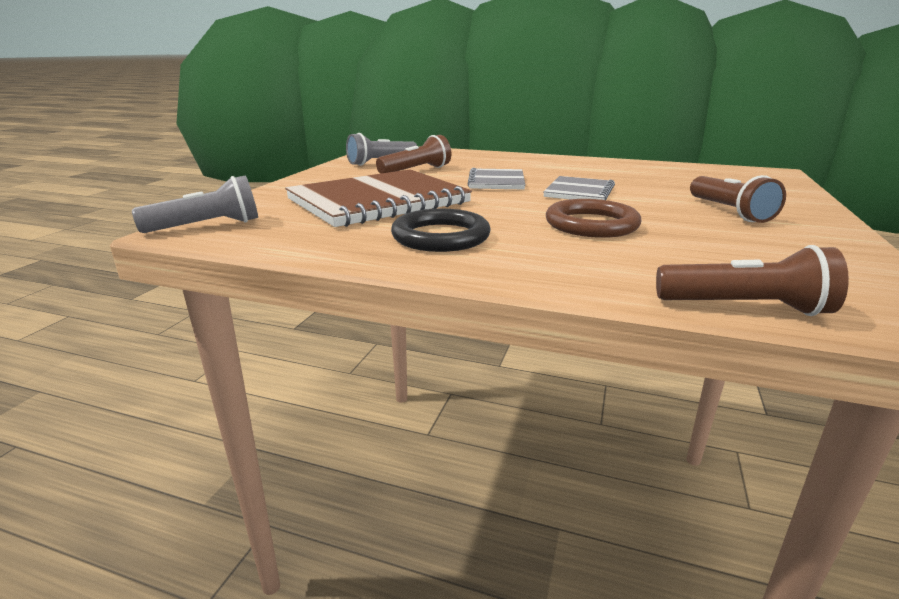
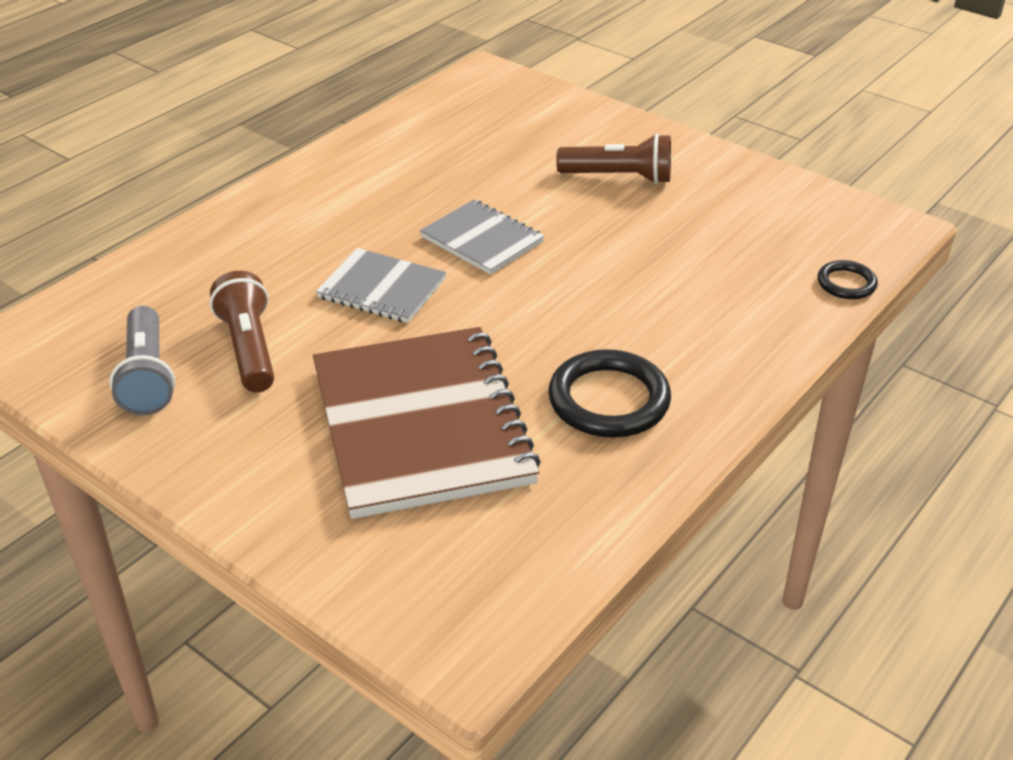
camera: 70 degrees left, 15 degrees up
grey flashlight [132,175,258,233] -> none
brown ring [546,199,641,238] -> none
brown flashlight [656,245,849,316] -> black ring [818,260,878,299]

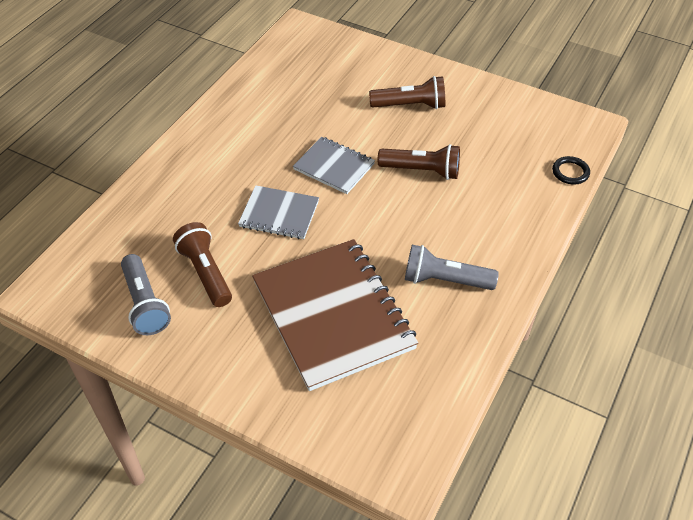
camera: 10 degrees left, 10 degrees up
black ring [548,349,671,438] -> grey flashlight [405,245,499,290]
none -> brown flashlight [378,144,460,180]

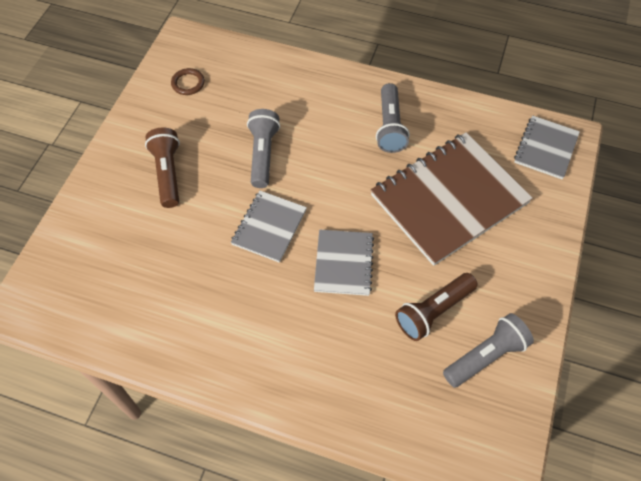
camera: 100 degrees left, 10 degrees up
brown flashlight [378,144,460,180] -> grey flashlight [247,109,280,188]
black ring [552,156,590,185] -> none
none -> brown ring [171,68,205,95]
none -> grey notebook [514,115,580,179]

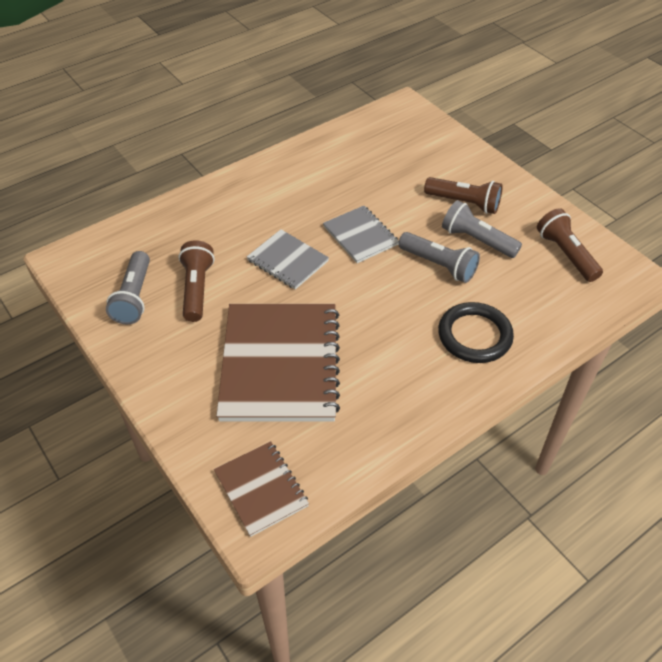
camera: 125 degrees right, 10 degrees down
brown ring [171,68,205,95] -> brown flashlight [537,208,603,282]
grey flashlight [376,83,410,153] -> grey flashlight moved to [442,200,522,258]
grey notebook [514,115,580,179] -> brown notebook [214,441,309,537]
none -> black ring [438,302,514,363]

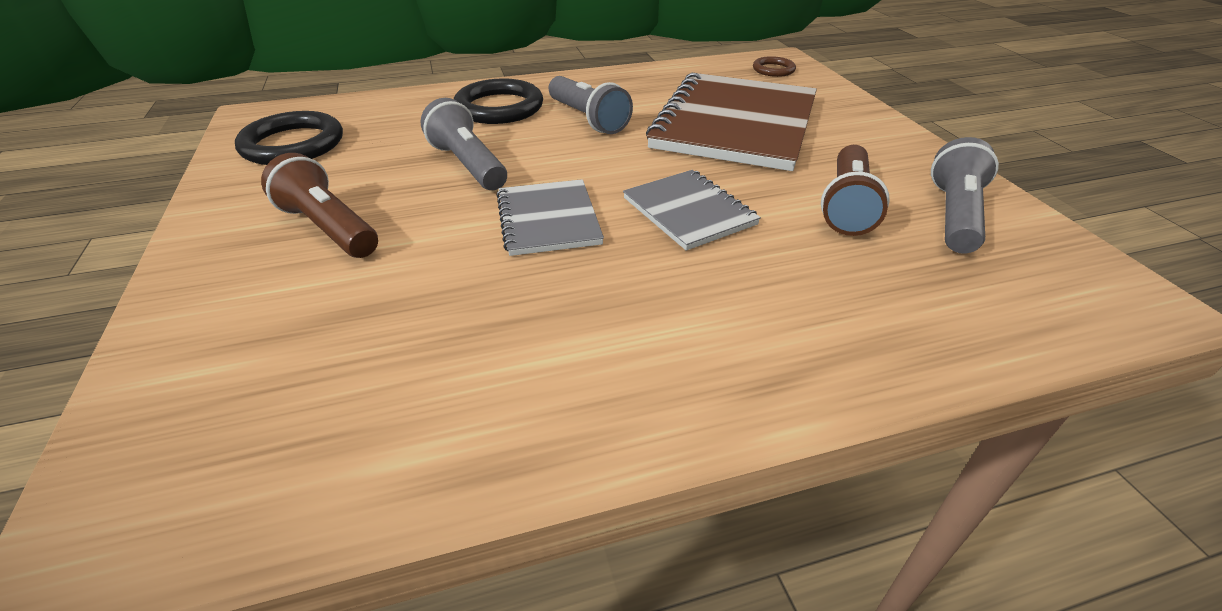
camera: 160 degrees left, 10 degrees down
brown notebook [214,441,309,537] -> brown ring [753,56,796,77]
grey flashlight [442,200,522,258] -> grey flashlight moved to [549,76,633,134]
brown flashlight [537,208,603,282] -> black ring [235,111,343,165]

